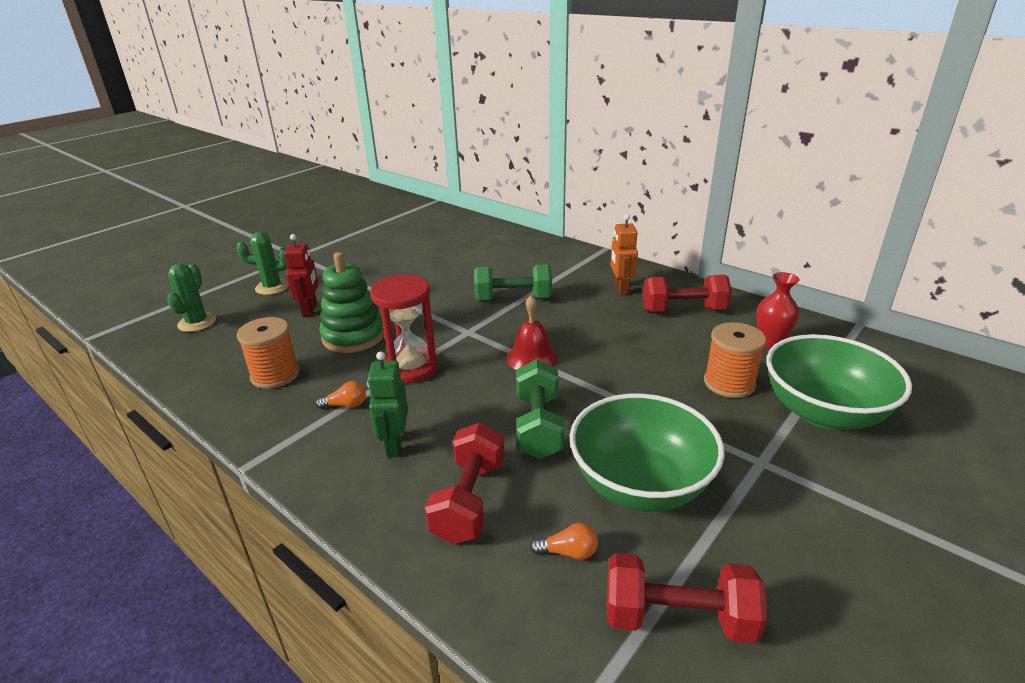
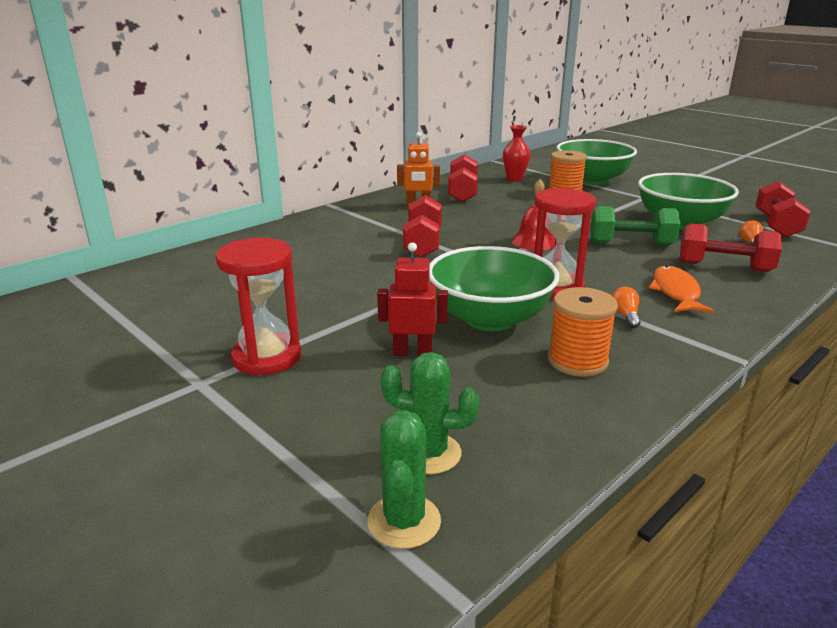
camera: 85 degrees left, 5 degrees down
green cactus [236,232,289,295] -> green cactus moved to [367,410,441,549]
green stacking toy [319,252,384,353] -> green bowl [429,246,559,331]
green robot [367,351,408,457] -> orange fish [649,265,714,313]
green dumbbell [474,264,552,300] -> red dumbbell [403,195,442,257]
none -> red hourglass [216,238,301,375]

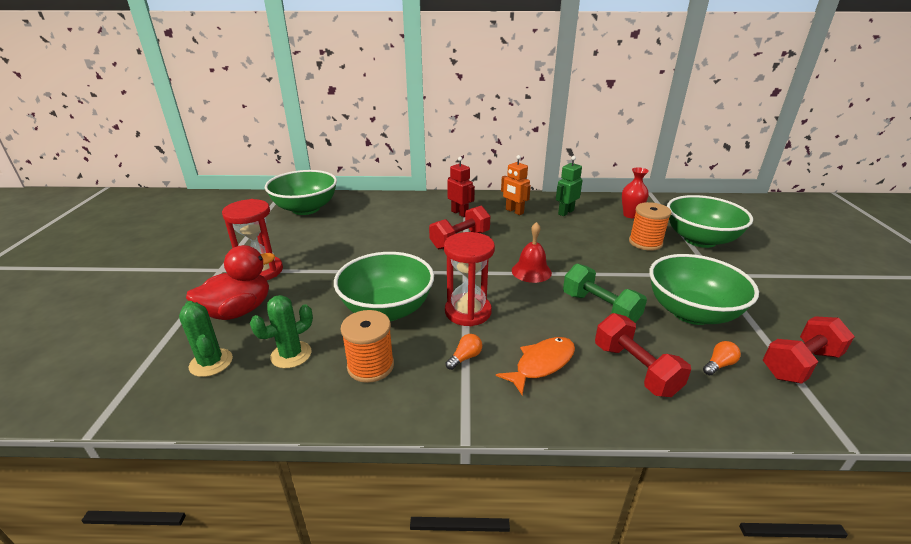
camera: 45 degrees right, 5 degrees up
green cactus [367,410,441,549] -> green cactus moved to [250,295,313,368]
red robot [377,242,448,356] -> red robot moved to [447,157,475,217]
red dumbbell [448,154,478,202] -> green robot [556,156,583,216]
none -> red duck [186,245,275,320]
none -> green bowl [265,170,337,215]

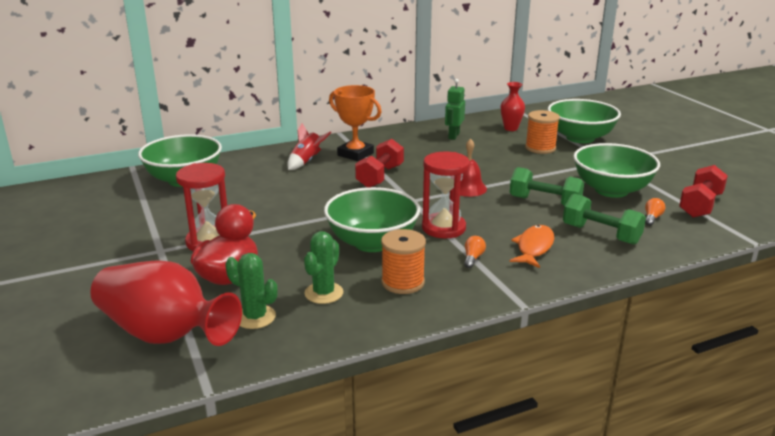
camera: 25 degrees left, 5 degrees down
red robot [447,157,475,217] -> orange trophy [329,85,381,161]
orange robot [501,155,531,215] -> none
red dumbbell [595,313,691,397] -> green dumbbell [563,194,646,245]
none -> red vase [90,261,242,346]
none -> red rocket [287,123,331,170]

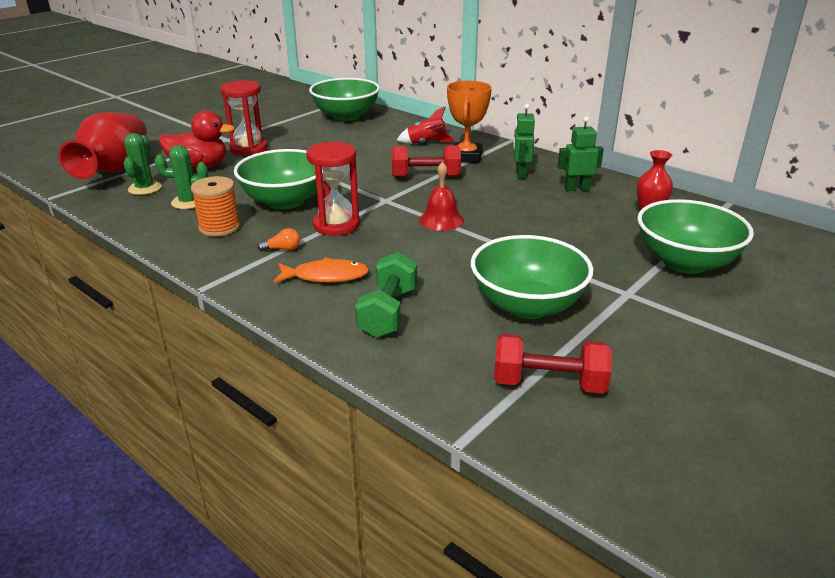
camera: 65 degrees right, 5 degrees up
green dumbbell [510,167,584,206] -> none
orange spool [525,110,560,154] -> none
orange light bulb [645,198,665,226] -> none
none -> green robot [513,104,535,178]

